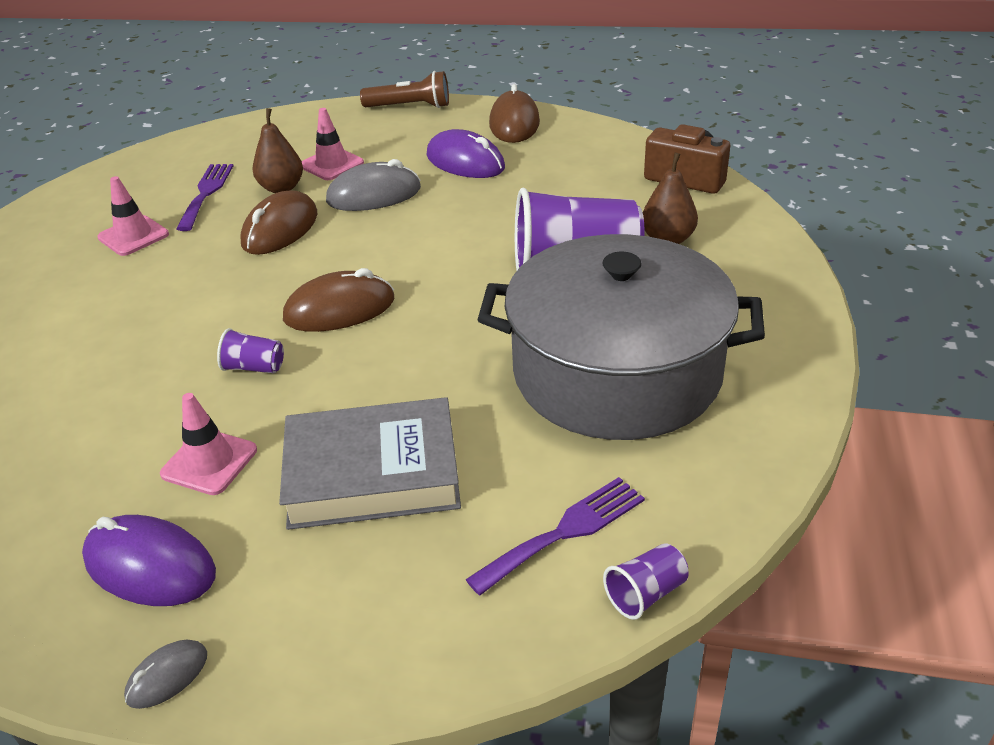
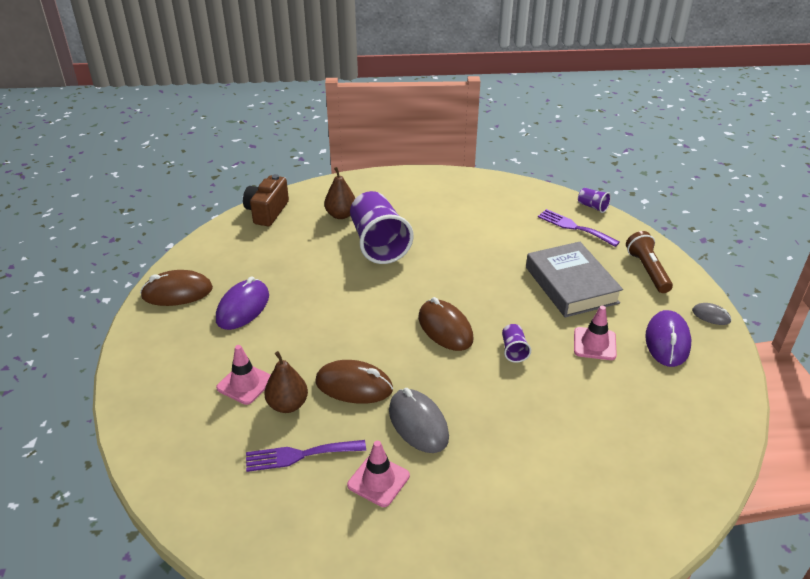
camera: 105 degrees left, 0 degrees up
grey mouse [326,159,421,211] -> grey mouse moved to [389,388,449,453]
brown flashlight [360,71,449,108] -> brown flashlight moved to [626,231,673,293]
grey pot [478,234,765,440] -> none

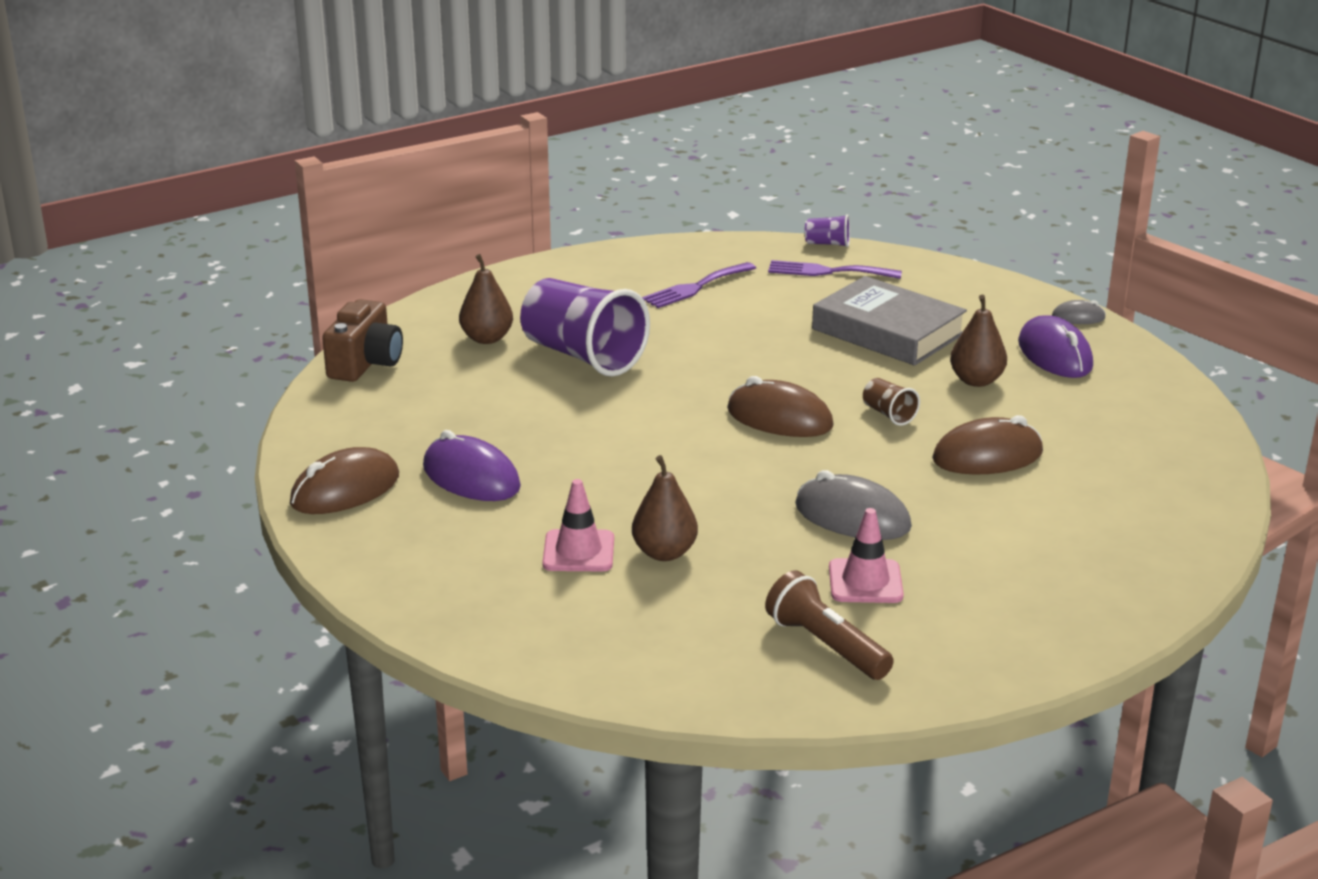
camera: 30 degrees left, 10 degrees down
purple mouse [216,276,269,330] -> purple mouse turned 45 degrees counterclockwise [423,430,521,501]
brown camera [243,174,289,226] -> brown camera turned 150 degrees counterclockwise [322,299,403,382]
purple fork [246,440,366,472] -> purple fork moved to [642,262,756,308]
brown mouse [315,360,393,404] -> brown mouse moved to [932,415,1043,475]
purple cup [502,324,531,363] -> brown cup [863,378,920,426]
pink traffic cone [574,306,617,360] -> brown pear [950,295,1007,387]
brown flashlight [626,231,673,293] -> brown flashlight moved to [765,570,894,680]

